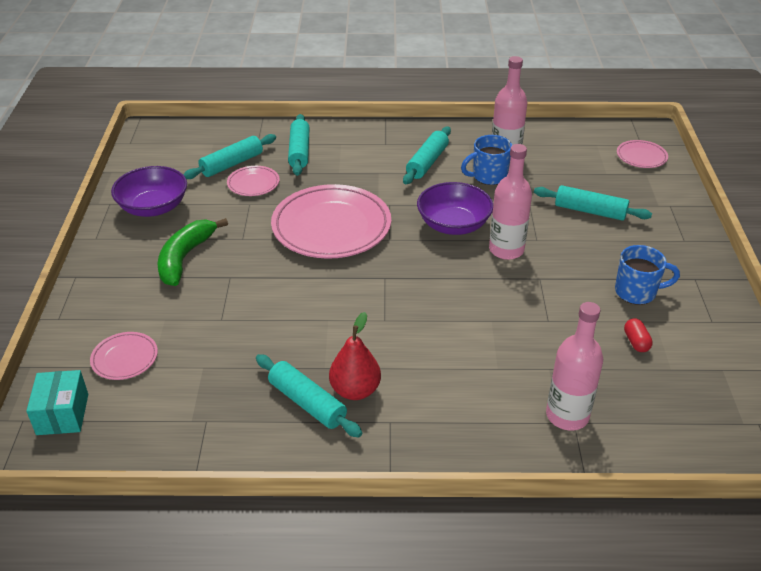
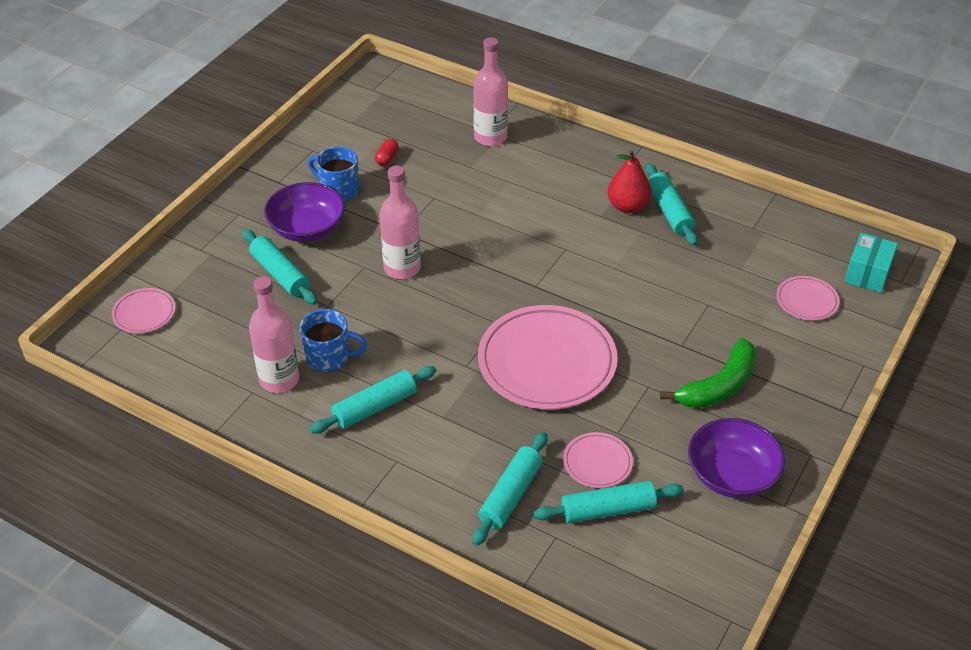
camera: 150 degrees left, 5 degrees up
purple bowl [417,182,493,235] -> purple bowl moved to [264,182,345,242]

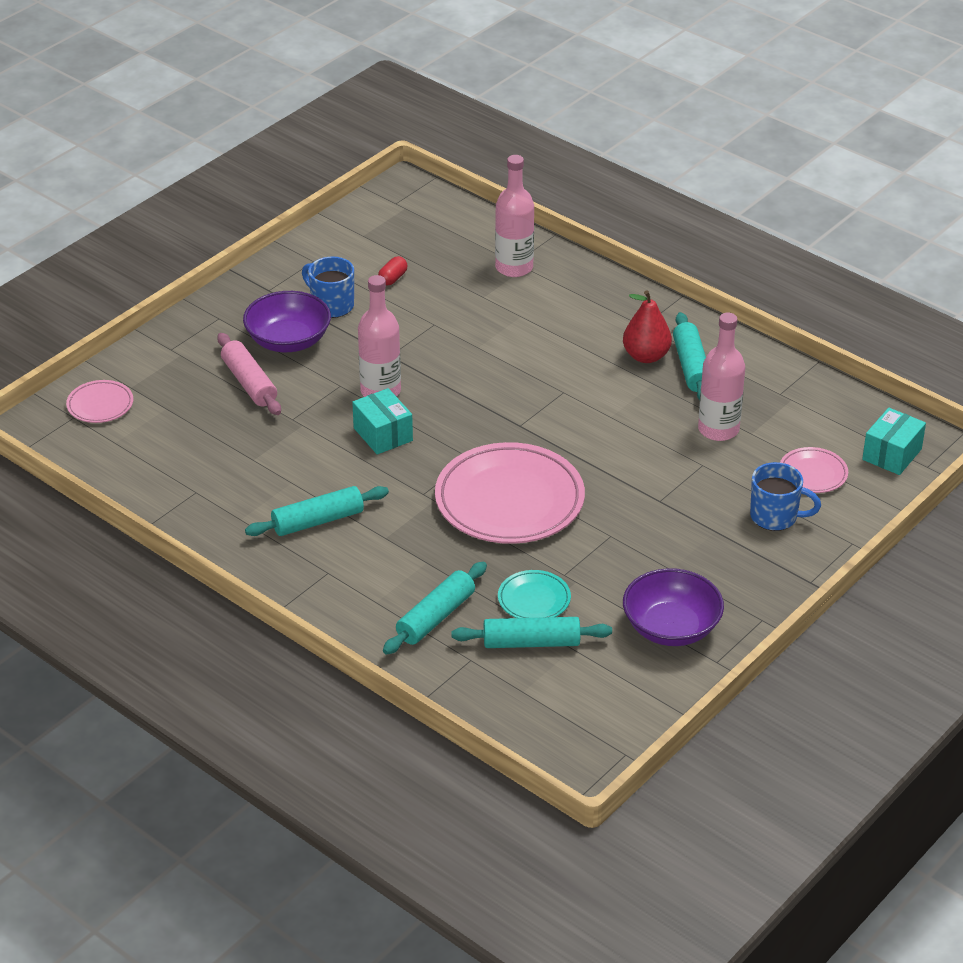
camera: 10 degrees right, 5 degrees down
turquoise rolling pin [243,229,317,305] -> pink rolling pin [217,333,281,415]
pink bottle [249,276,299,393] -> pink bottle moved to [698,313,745,441]
blue mug [300,309,367,372] -> blue mug moved to [750,462,821,531]
pink plate [563,432,633,488] -> turquoise plate [498,570,571,618]
green banana [660,338,756,408] -> none
none -> turquoise box [352,388,413,455]

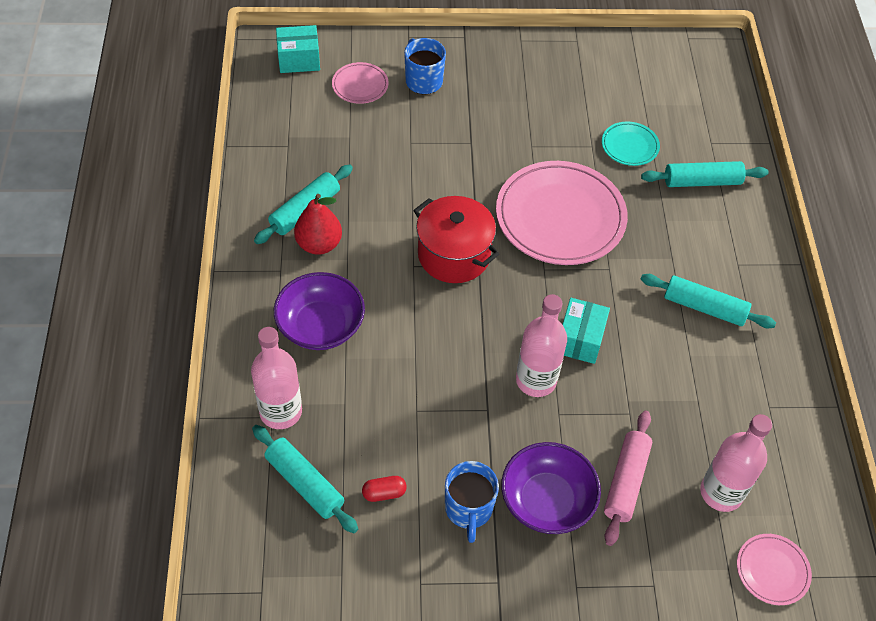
camera: 135 degrees left, 15 degrees up
turquoise rolling pin [451,617,612,648] -> turquoise rolling pin moved to [252,425,358,533]
purple bowl [623,568,724,646] -> purple bowl moved to [274,272,365,350]
pink bottle [698,313,745,441] -> pink bottle moved to [700,414,772,512]
none -> red pot [413,196,499,283]

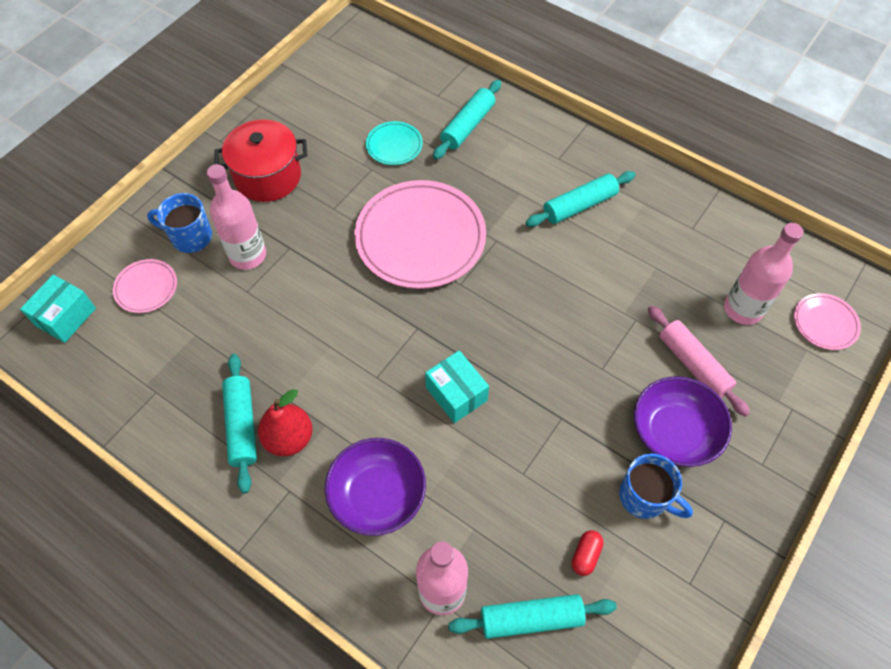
camera: 50 degrees left, 5 degrees up
red pot [413,196,499,283] -> red pot moved to [214,119,308,202]
pink bottle [516,294,567,397] -> pink bottle moved to [207,164,266,270]
turquoise box [562,298,610,364] -> turquoise box moved to [425,350,489,423]

